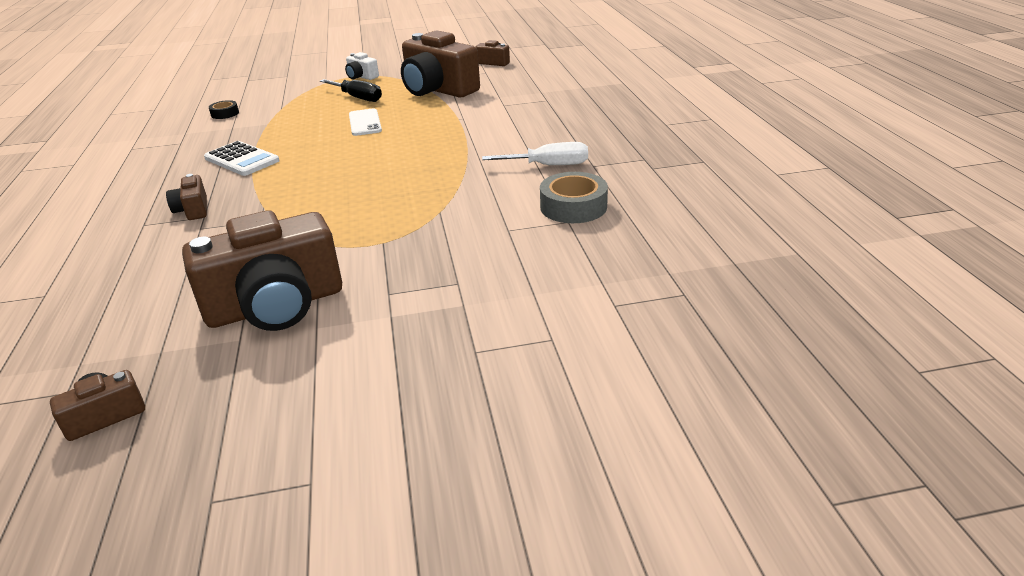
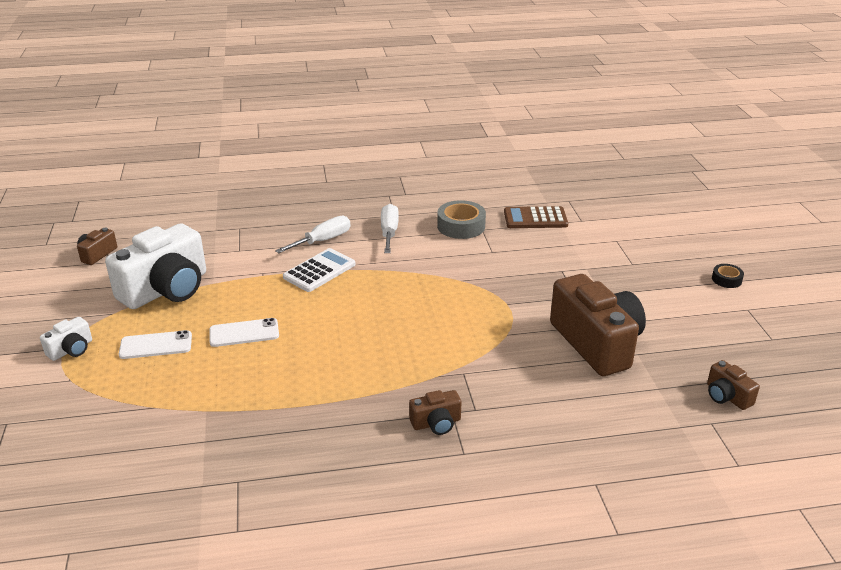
camera: 90 degrees left, 0 degrees up
white calculator [204,141,280,176] -> white calculator moved to [283,248,356,292]
black tape [209,100,239,119] -> black tape moved to [712,264,744,288]
black screwdriver [320,79,382,102] -> white phone [119,330,192,359]
brown camera [401,30,480,97] -> white camera [105,223,206,309]
none -> white screwdriver [275,216,350,253]
none -> brown calculator [504,206,568,228]

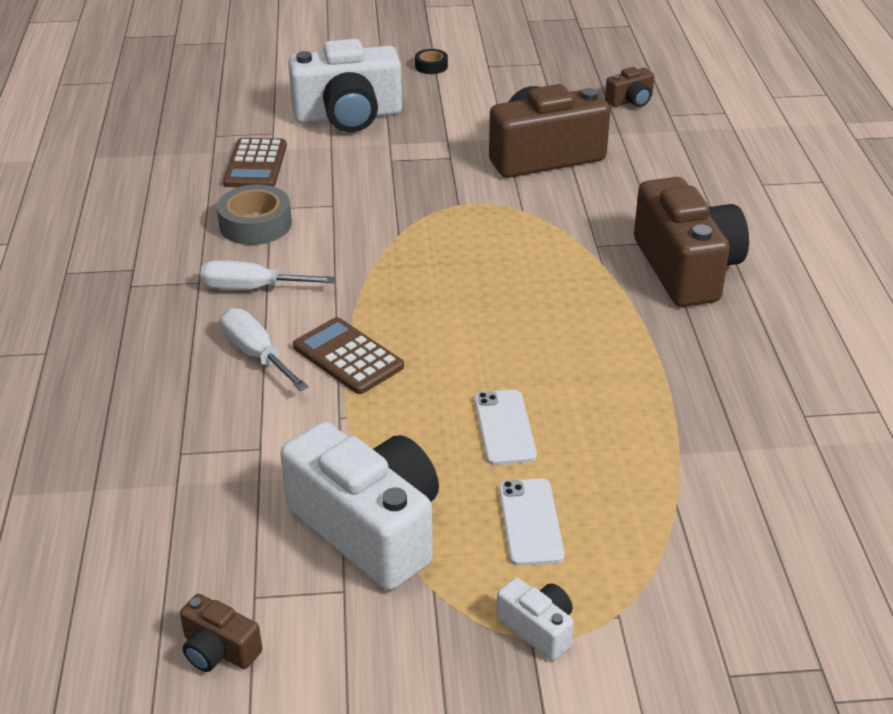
camera: 85 degrees left, 5 degrees up
white calculator [283,248,356,292] -> brown calculator [293,317,404,394]
brown camera [409,390,461,435] -> brown camera [634,177,749,307], size x2.23
none -> white camera [288,39,402,132]

